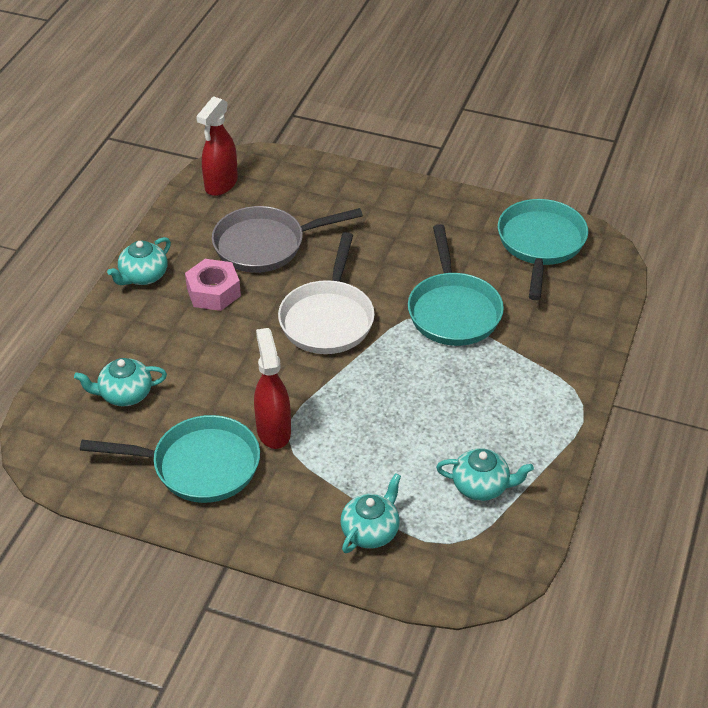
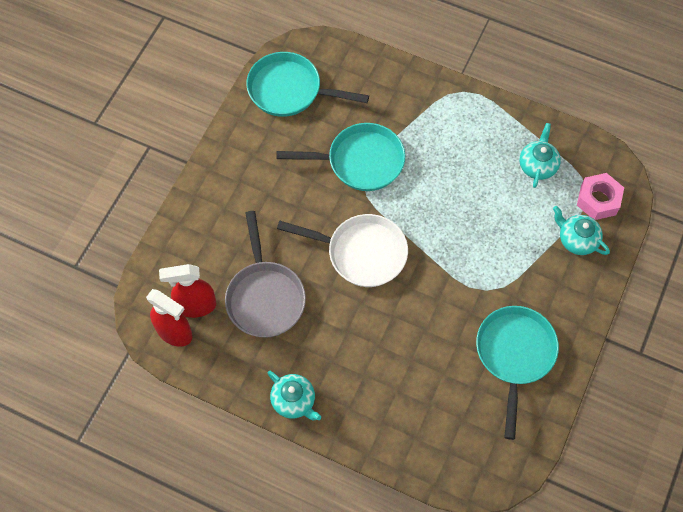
camera: 85 degrees left, 20 degrees up
turquoise teapot [74,358,167,406] -> none
pink nut [185,259,241,311] -> pink nut moved to [577,173,624,220]
red spray bottle [254,328,291,449] -> red spray bottle moved to [159,264,216,318]

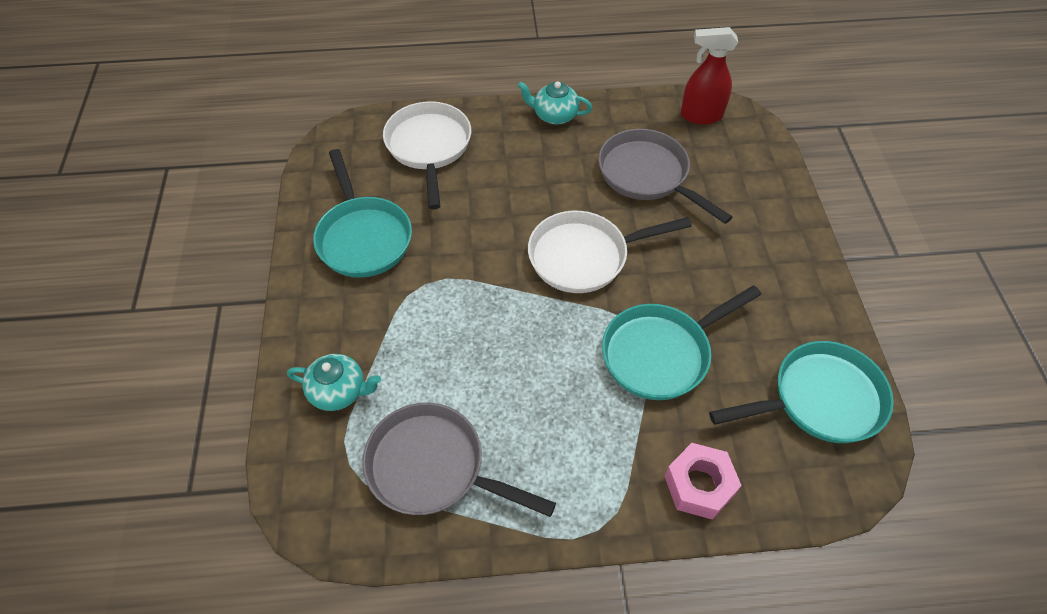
camera: 150 degrees right, 10 degrees down
red spray bottle [159,264,216,318] -> none
turquoise teapot [520,123,561,188] -> grey pan [362,403,556,517]
pink nut [577,173,624,220] -> pink nut moved to [664,443,742,520]
none -> white pan [383,101,471,209]

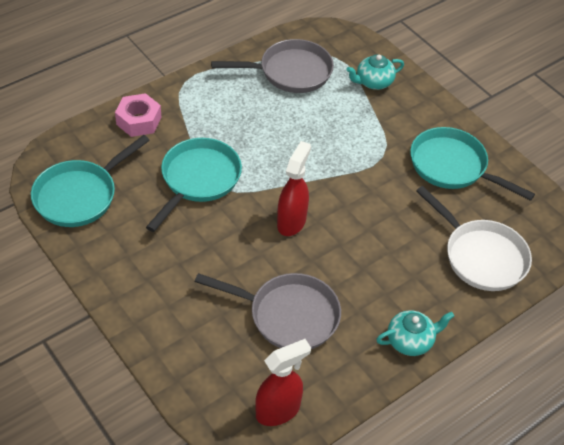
camera: 145 degrees right, 5 degrees down
white pan [528,211,692,293] -> red spray bottle [277,141,311,236]

